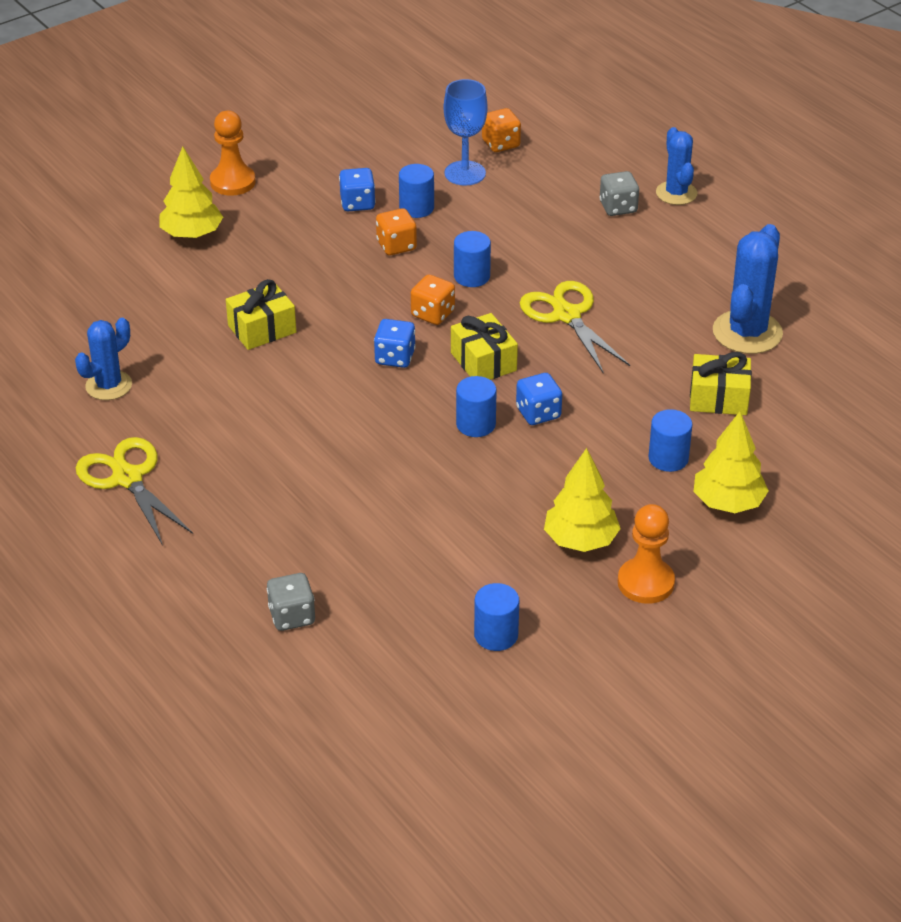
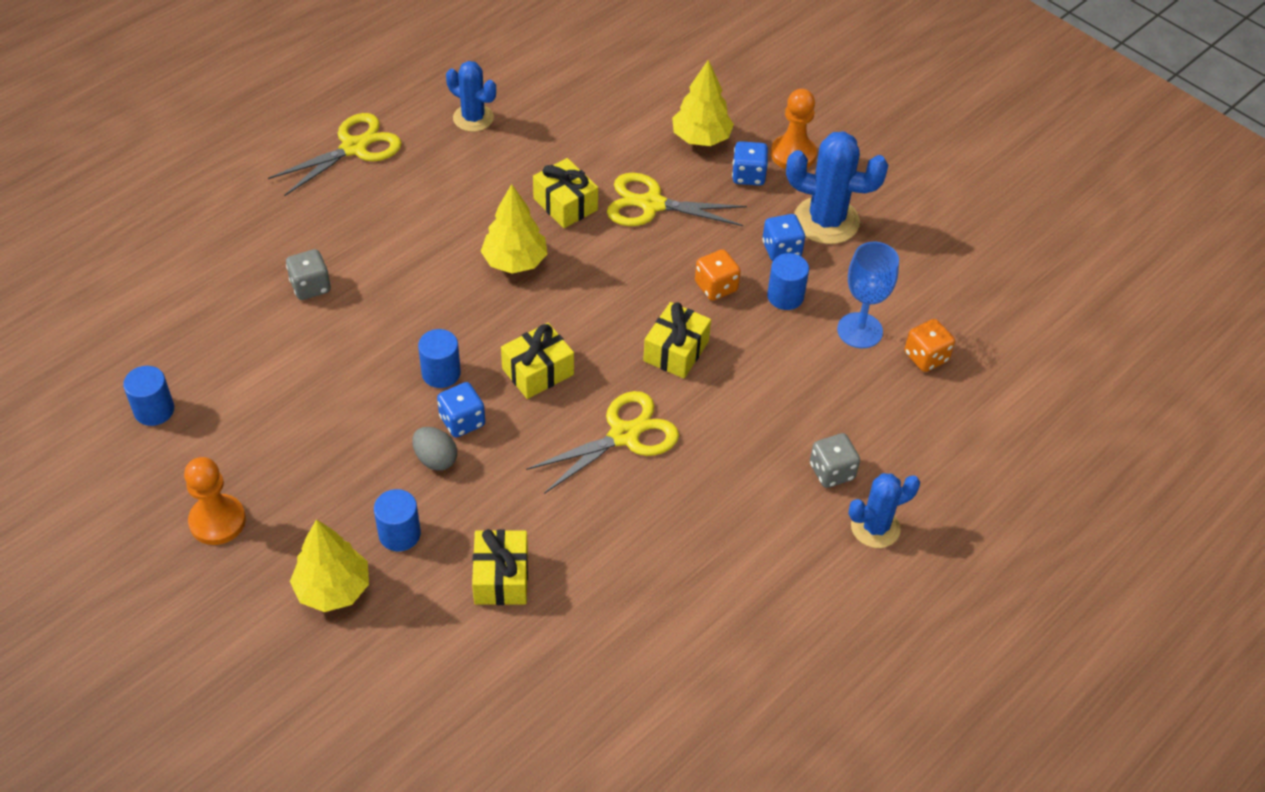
camera: 80 degrees right, 10 degrees up
grey dice [267,573,315,631] -> grey dice moved to [286,249,331,300]
blue dice [374,319,416,368] -> blue dice moved to [732,141,768,186]
orange dice [411,275,455,325] -> none
blue cylinder [454,231,491,287] -> yellow gift [643,302,711,378]
yellow tree [544,448,621,552] -> yellow tree moved to [481,184,548,274]
blue cactus [713,224,783,354] -> blue cactus moved to [786,131,888,244]
none -> grey egg [412,427,457,471]
none -> yellow scissors [607,173,747,226]

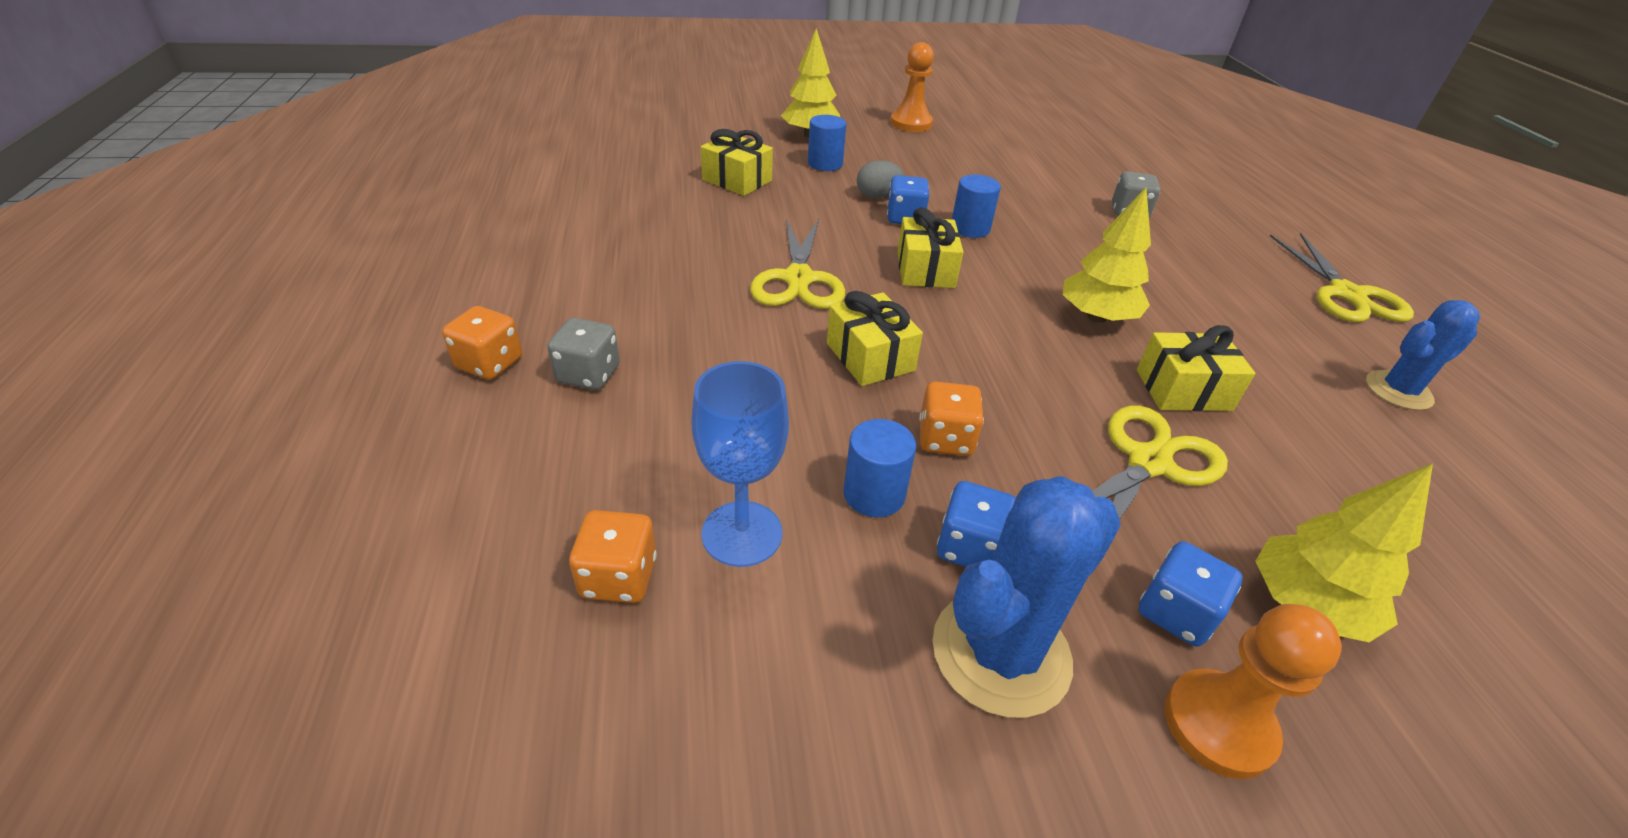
camera: 125 degrees right, 10 degrees down
blue cylinder [123,366,174,426] -> none
blue cactus [848,473,920,548] -> orange dice [442,306,522,380]

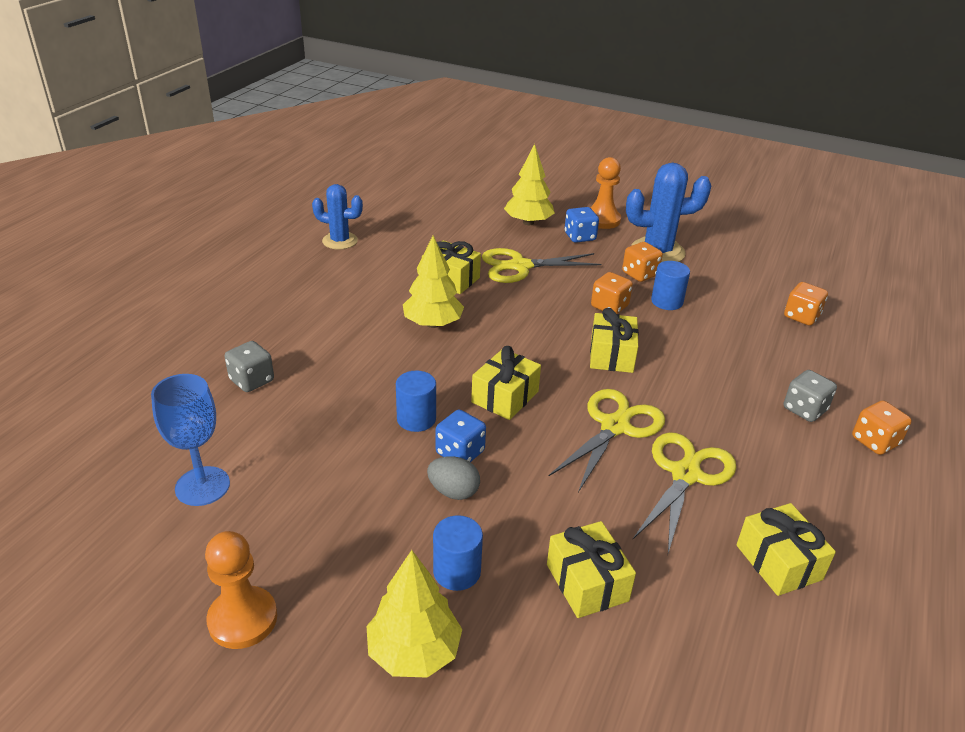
camera: 145 degrees left, 5 degrees down
blue goblet [691,361,789,567] -> blue goblet moved to [151,374,230,506]
blue dice [937,481,1016,567] -> orange dice [622,242,663,282]
yellow scissors [1270,233,1414,322] -> yellow scissors moved to [633,432,736,553]
none -> yellow gift [736,503,836,596]

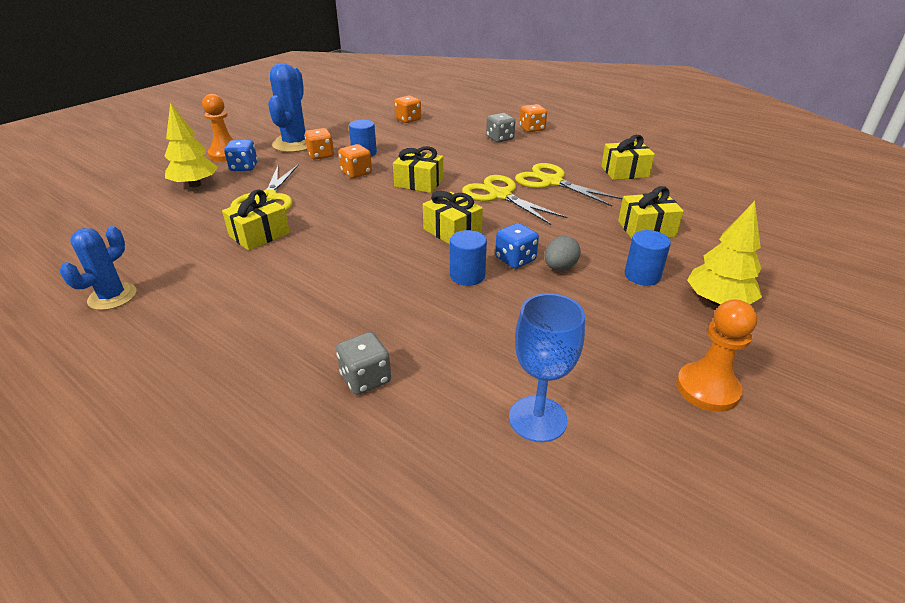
camera: 75 degrees left, 0 degrees up
yellow tree [403,236,464,328] -> none

